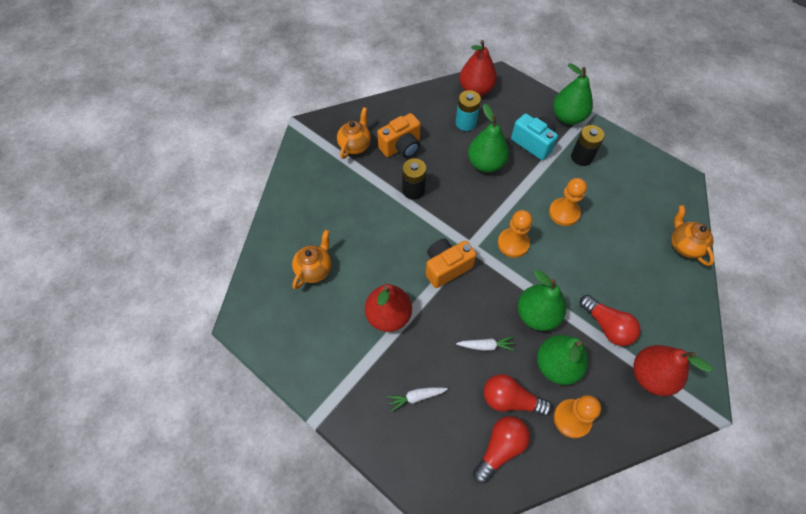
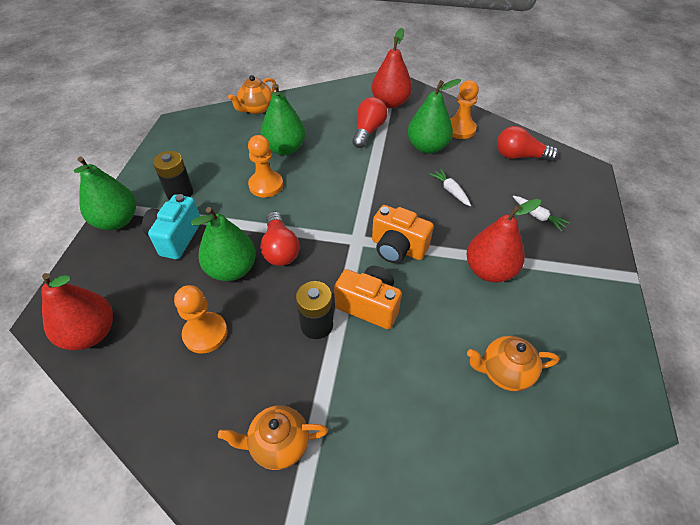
camera: 120 degrees left, 10 degrees down
orange camera [377,113,421,158] -> orange camera moved to [334,266,402,329]
turquoise battery [456,90,481,131] -> none
red light bulb [484,374,552,416] -> red light bulb moved to [260,211,300,266]
orange pawn [498,210,532,258] -> orange pawn moved to [174,285,228,354]
green pear [518,270,566,331] -> green pear moved to [260,84,306,155]

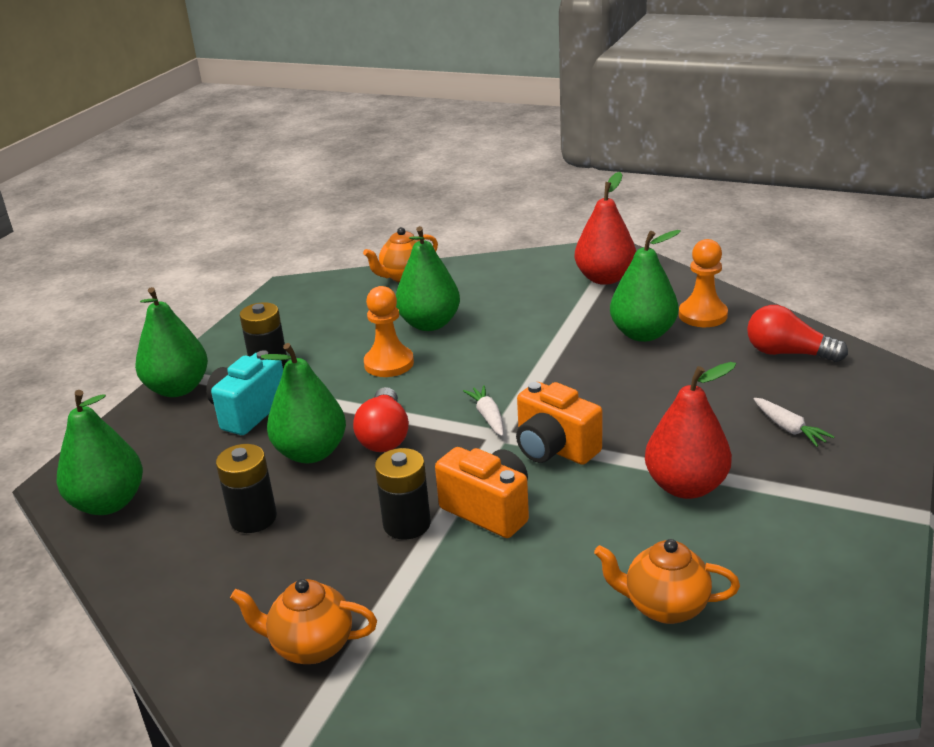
camera: 15 degrees right, 20 degrees down
red pear [41,273,113,350] -> green pear [56,390,143,515]
orange pawn [174,285,228,354] -> black battery [216,444,277,533]
red light bulb [352,97,388,148] -> none
white carrot [430,169,471,206] -> white carrot moved to [463,385,504,436]

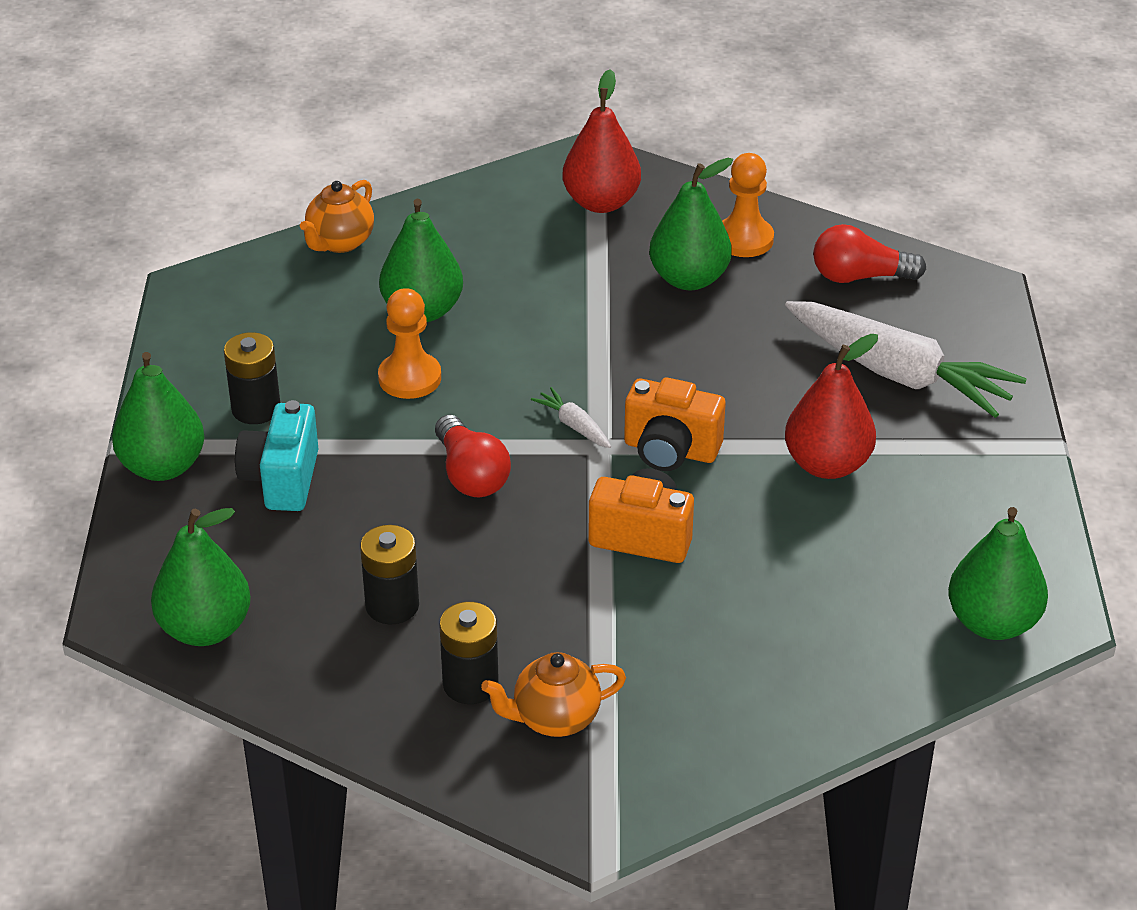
camera: 25 degrees left, 10 degrees up
green pear [261,343,346,463] -> green pear moved to [948,507,1048,640]
black battery [375,448,431,540] -> black battery moved to [439,602,499,704]
orange teapot [594,539,740,624] -> none
white carrot [754,398,835,447] -> white carrot [785,301,1027,418], size x2.45

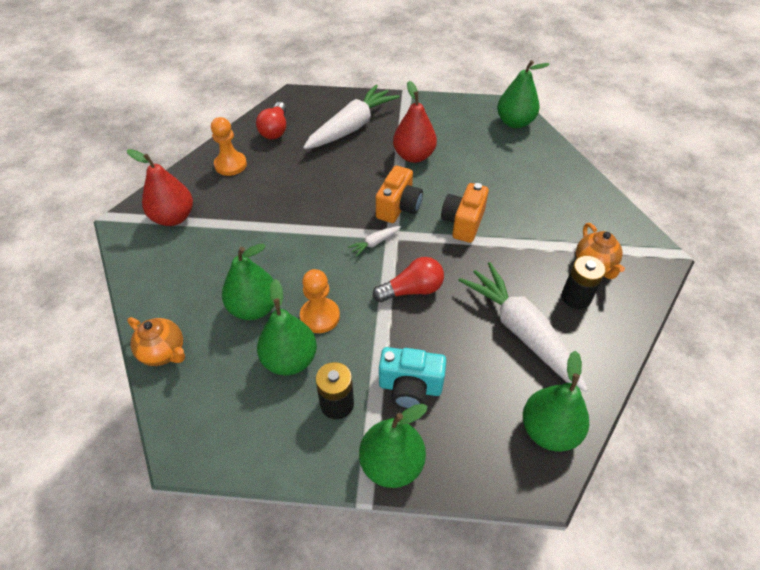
camera: 85 degrees left, 10 degrees up
black battery [360,525,419,624] -> white carrot [458,262,588,392]
green pear [649,158,733,290] -> green pear moved to [257,279,317,375]

